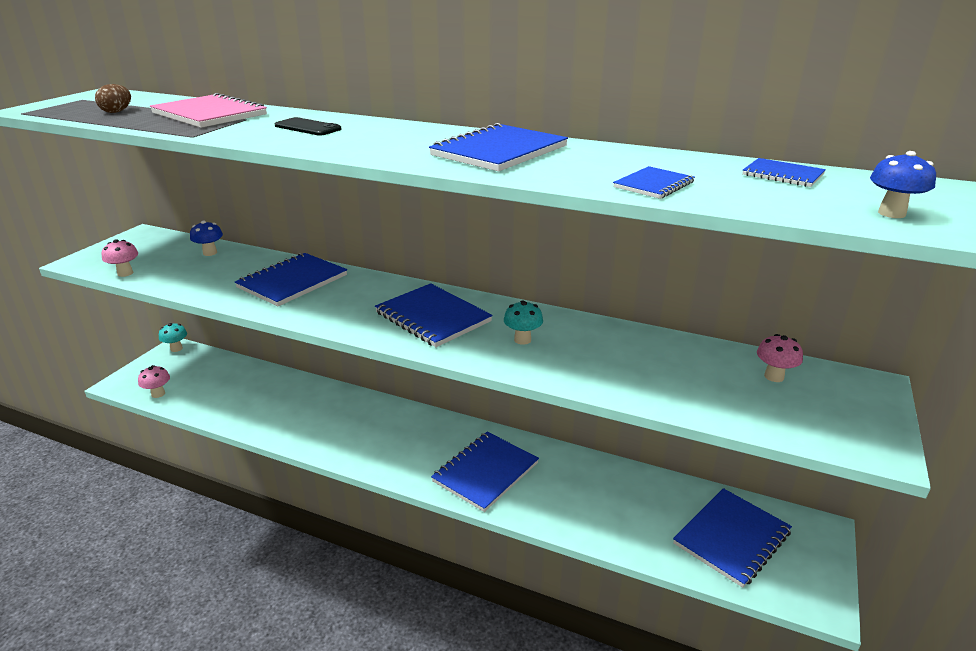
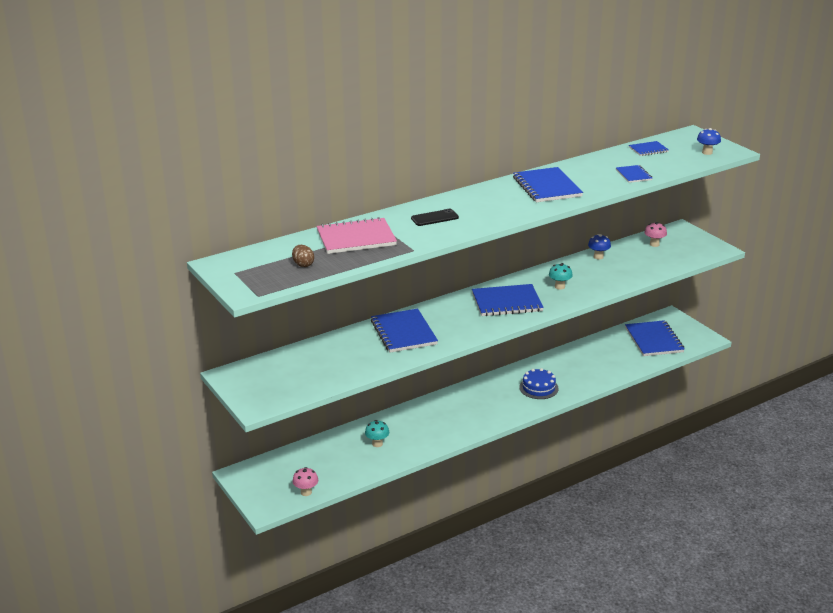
camera: 55 degrees left, 0 degrees up
pink mushroom [102,239,138,277] -> none
turquoise mushroom [159,323,187,352] -> turquoise mushroom moved to [365,420,389,447]
blue mushroom [190,221,223,256] -> blue mushroom moved to [588,234,611,259]
blue notebook [431,432,539,512] -> blue cake [519,368,559,399]

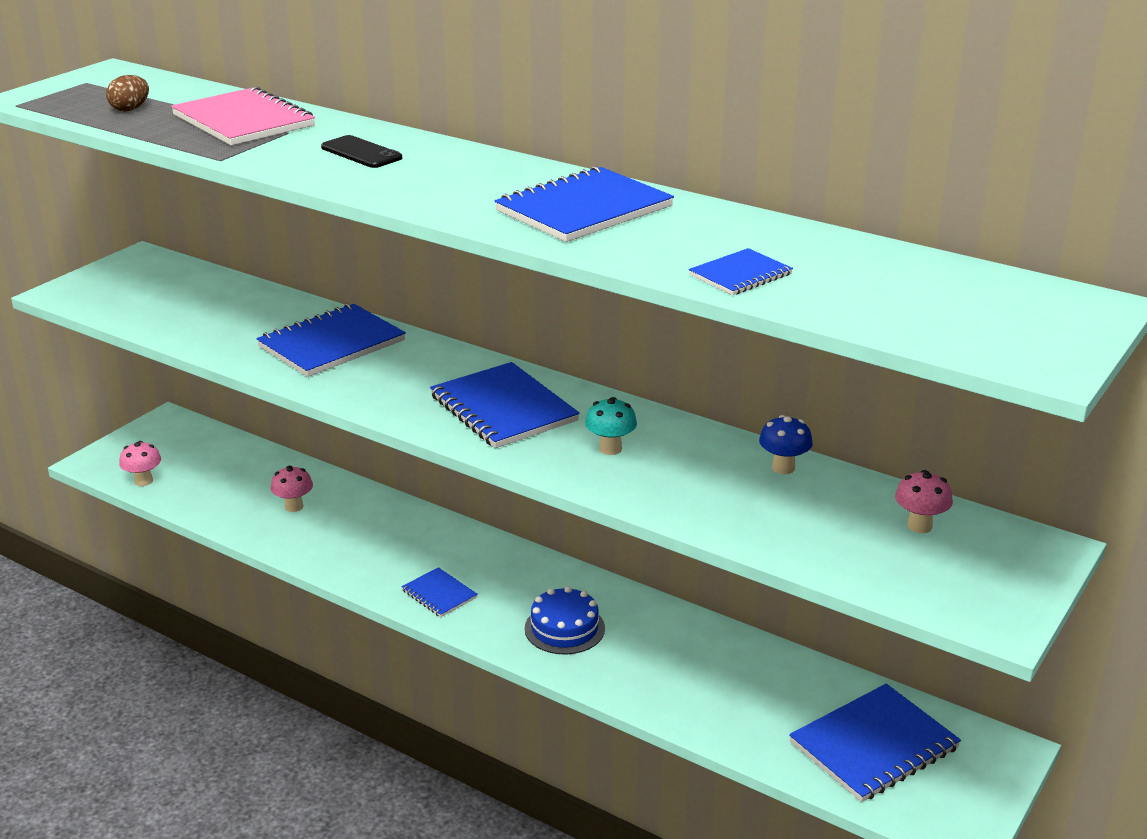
camera: 65 degrees right, 0 degrees up
turquoise mushroom [365,420,389,447] -> pink mushroom [271,465,313,512]
blue notebook [629,141,669,156] -> blue notebook moved to [402,567,478,617]
blue mushroom [697,128,721,155] -> none

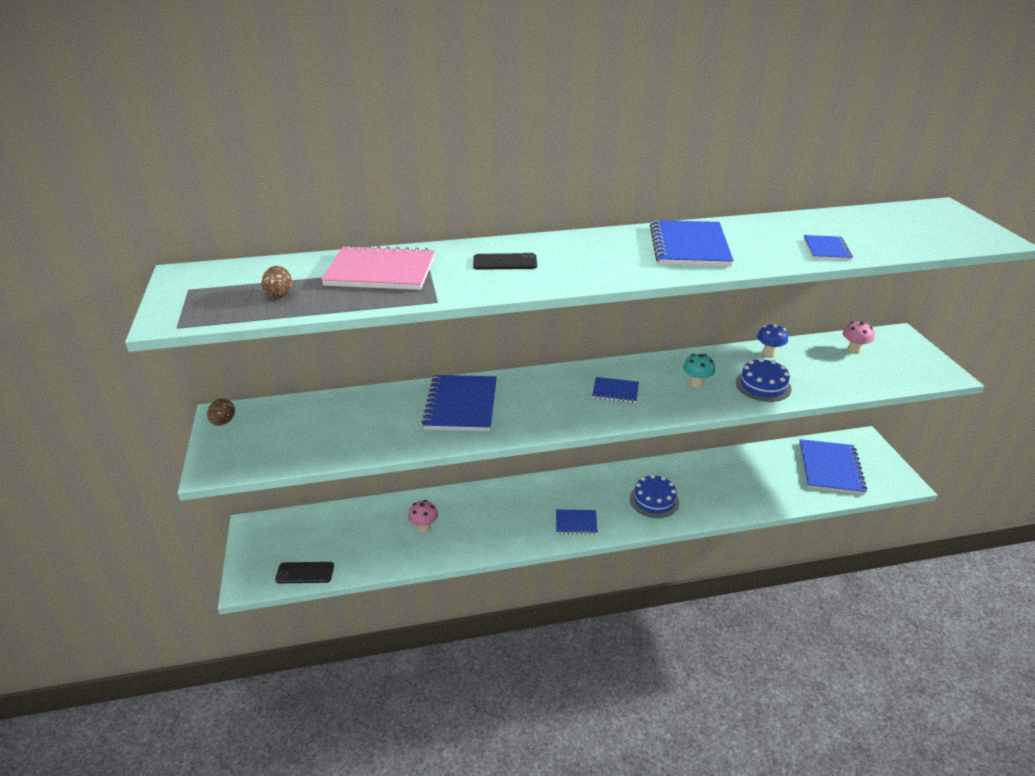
camera: 45 degrees left, 5 degrees up
pink mushroom [119,441,161,486] -> black phone [275,562,334,583]
blue notebook [430,362,580,448] -> blue notebook [592,377,639,403], size x0.53
none -> brown egg [207,398,235,426]
none -> blue cake [736,358,791,402]

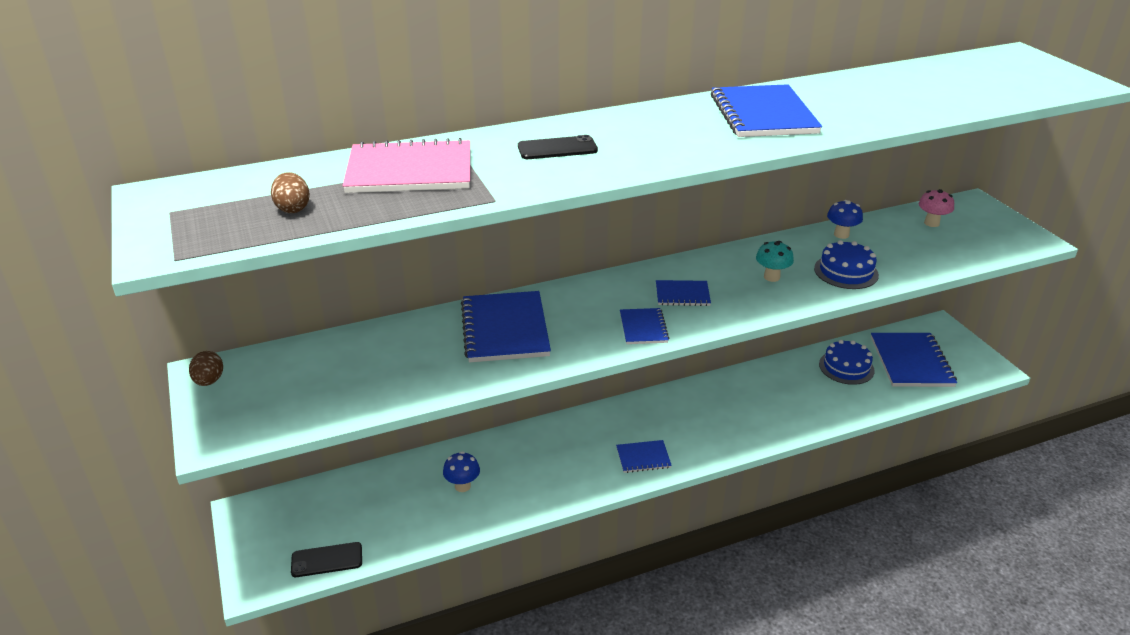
camera: 10 degrees left, 0 degrees up
pink mushroom [408,500,438,533] -> blue mushroom [443,451,480,492]
blue cake [630,475,679,518] -> blue cake moved to [819,340,874,385]
blue notebook [804,235,853,260] -> blue notebook moved to [620,308,669,344]

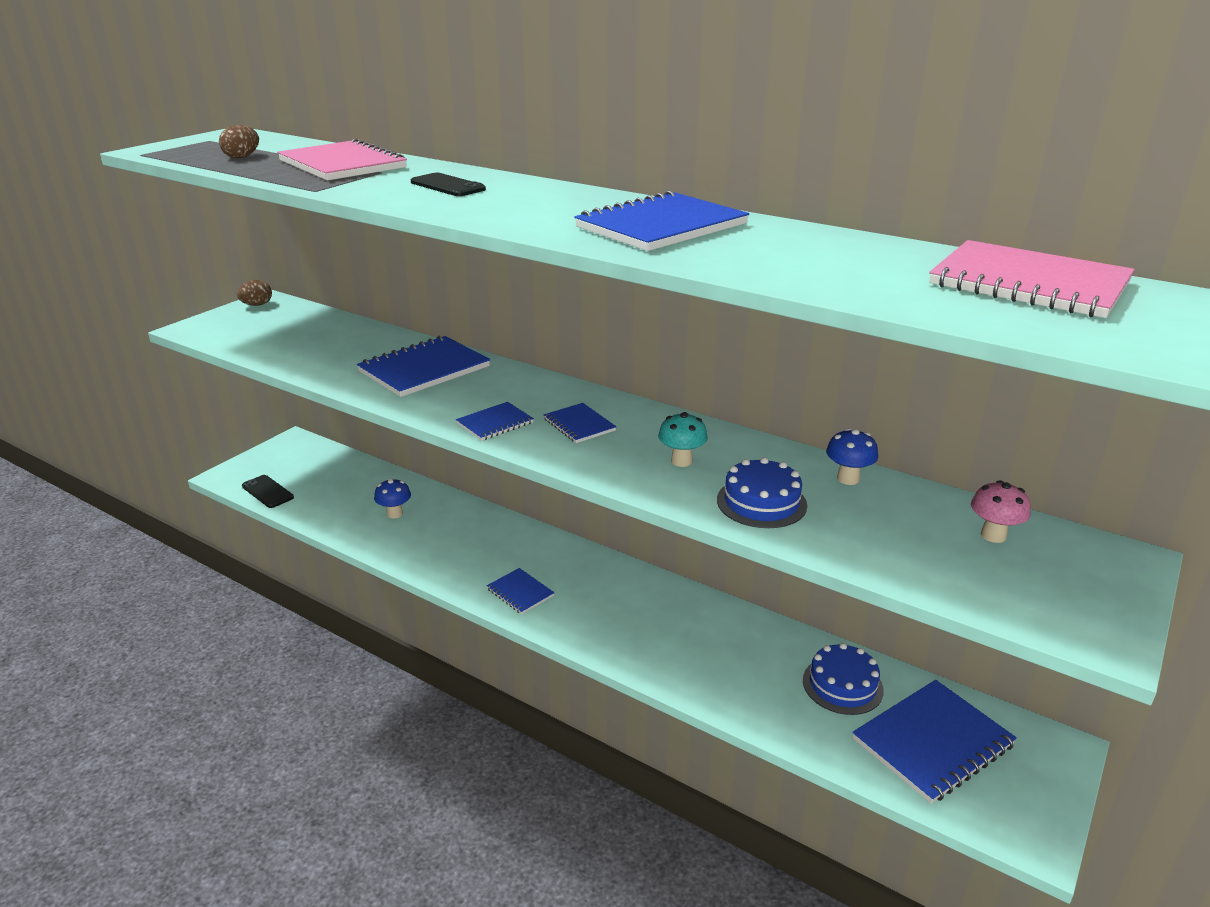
camera: 55 degrees right, 5 degrees down
none -> pink notebook [929,240,1135,318]

